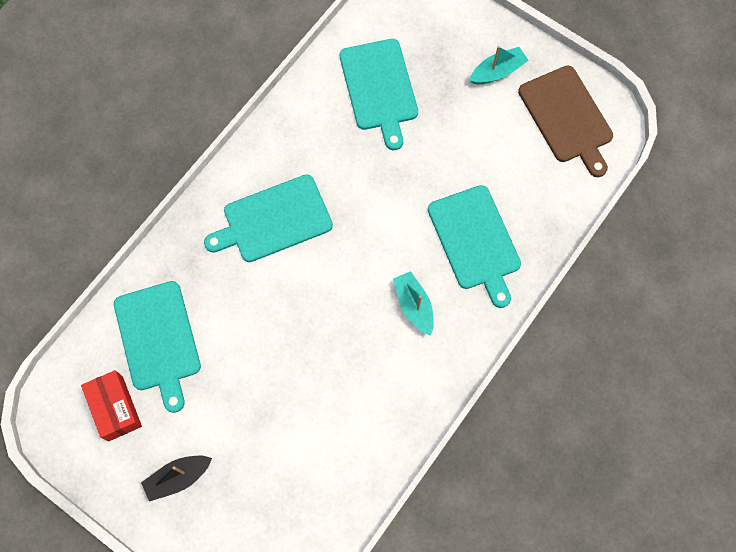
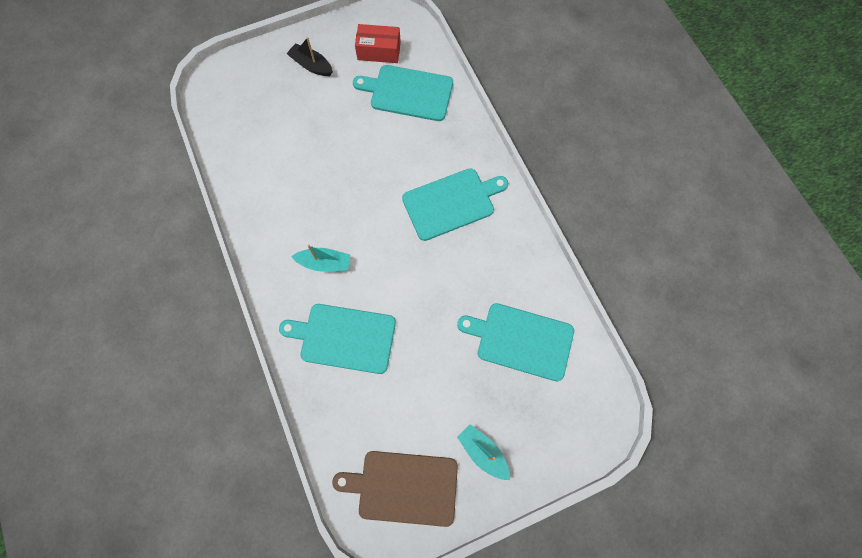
camera: 120 degrees right, 0 degrees up
black boat [141,456,212,502] -> black boat turned 60 degrees counterclockwise [286,37,333,76]
turquoise cutting board [204,174,333,262] -> turquoise cutting board turned 60 degrees clockwise [402,168,508,241]
turquoise boat [469,46,529,84] -> turquoise boat turned 135 degrees clockwise [457,424,510,480]

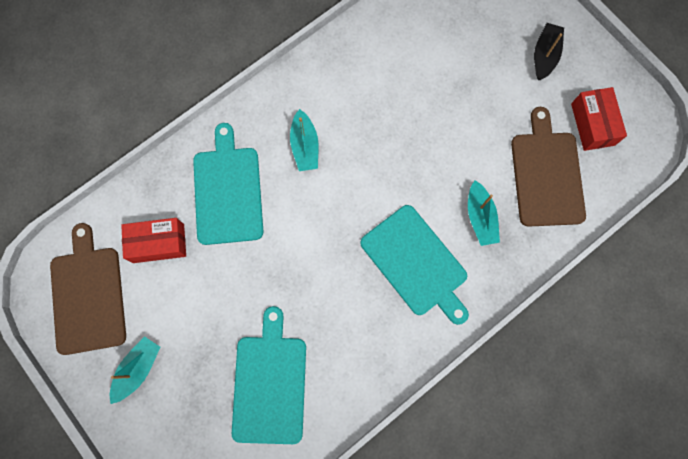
camera: 75 degrees right, 5 degrees up
turquoise cutting board [353,65,453,121] -> brown cutting board [511,107,586,227]
none -> red box [121,218,186,263]
none -> turquoise boat [468,180,500,246]

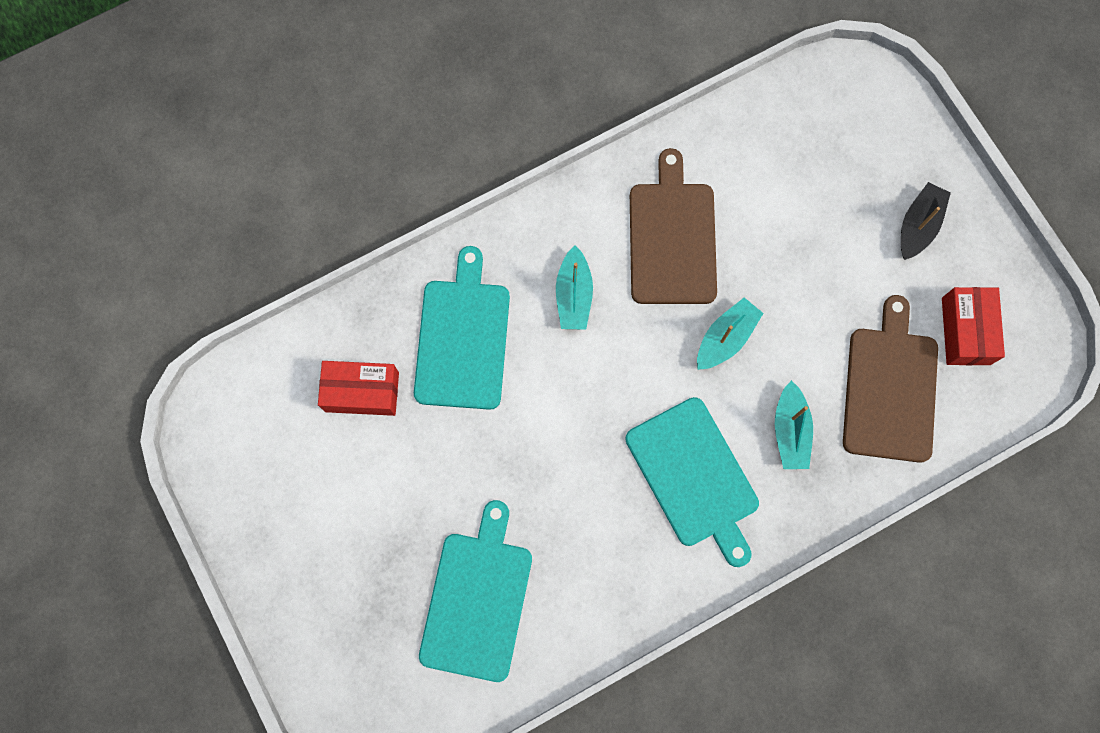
camera: 10 degrees right, 0 degrees up
brown cutting board [50,223,126,355] -> brown cutting board moved to [630,148,717,304]
turquoise boat [110,336,160,404] -> turquoise boat moved to [697,298,763,370]

